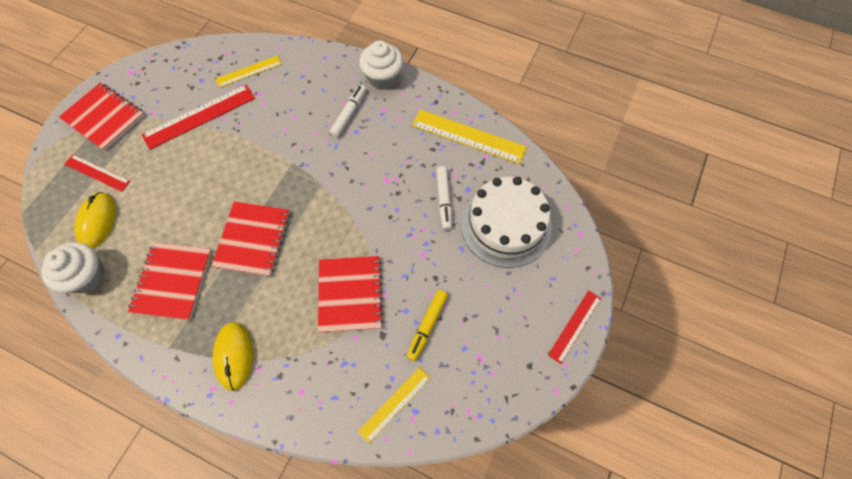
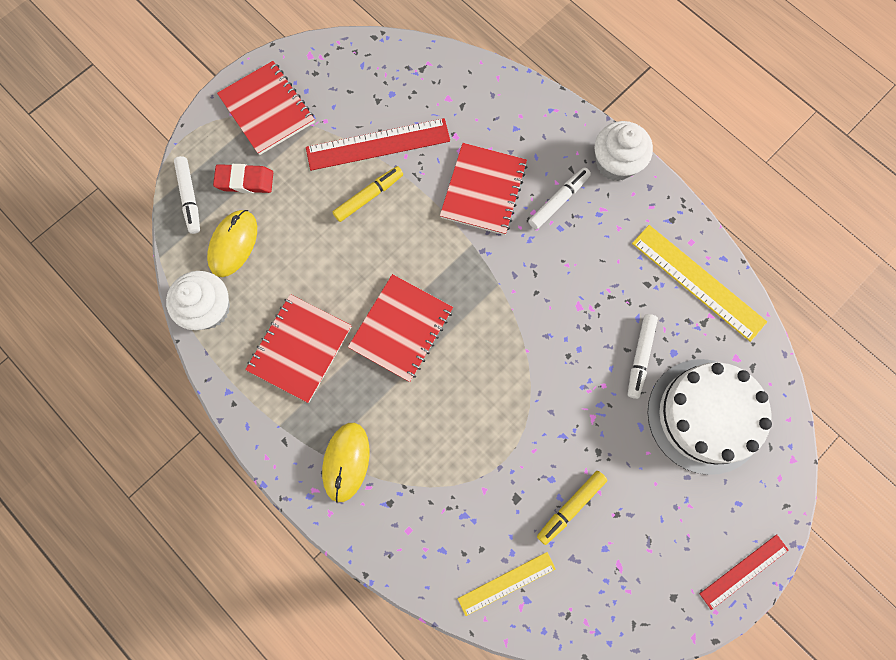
camera: 20 degrees right, 10 degrees up
red ruler [65,154,130,192] -> red eraser [213,164,273,193]
yellow ruler [216,56,282,88] -> none
red notebook [318,256,384,333] -> red notebook moved to [440,143,527,235]
none -> white marker [174,156,200,234]
none -> yellow marker [333,166,403,222]

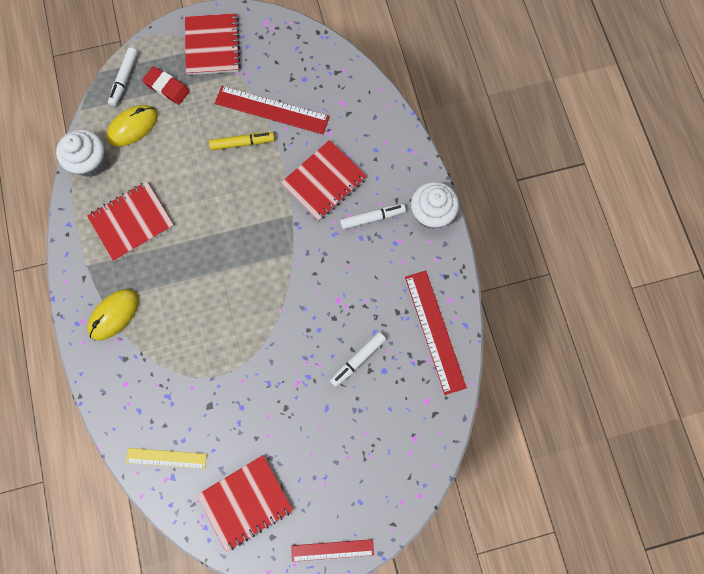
camera: 30 degrees right, 0 degrees up
red notebook [348,274,453,382] -> red notebook moved to [197,455,293,552]
yellow marker [537,471,607,545] -> none
yellow ruler [632,225,767,342] -> red ruler [405,271,467,395]
white cake [648,359,772,475] -> none

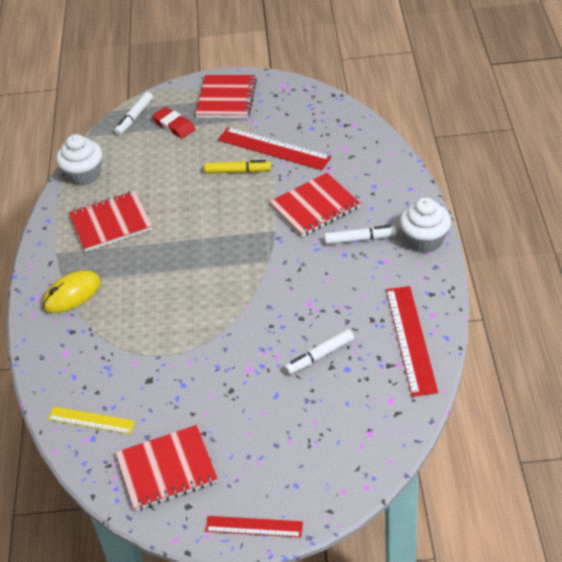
camera: 15 degrees right, 30 degrees down
yellow mouse [106,105,158,147] -> none

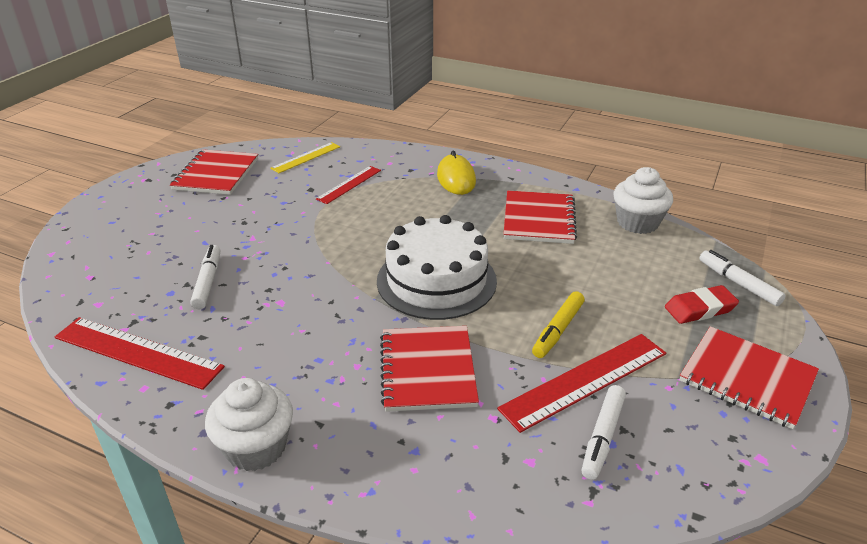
camera: 115 degrees right, 10 degrees down
red ruler [205,516,303,537] -> red ruler moved to [316,166,381,204]
white marker [324,225,396,245] -> white marker moved to [582,385,626,480]
none -> white cake [377,215,497,320]

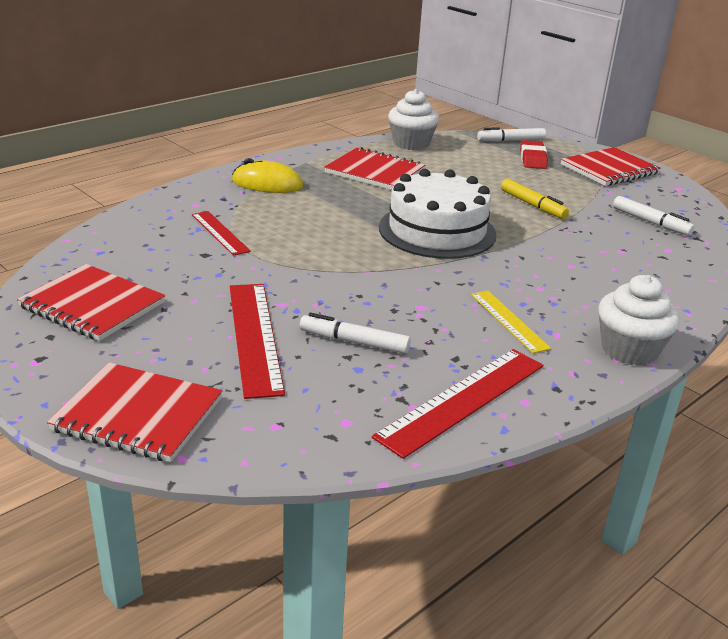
camera: 70 degrees left, 5 degrees down
yellow ruler [270,142,340,173] -> yellow ruler moved to [471,291,551,353]
red notebook [380,326,479,412] -> red notebook moved to [47,362,222,462]
red ruler [497,334,666,433] -> red ruler moved to [230,284,285,399]

